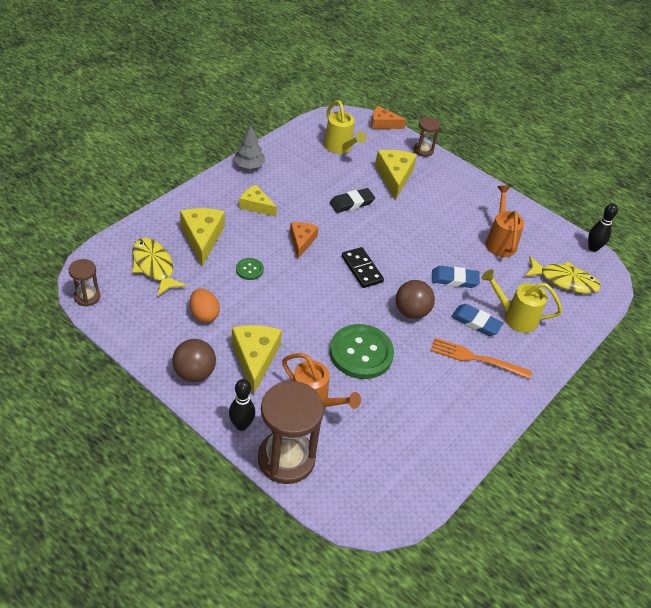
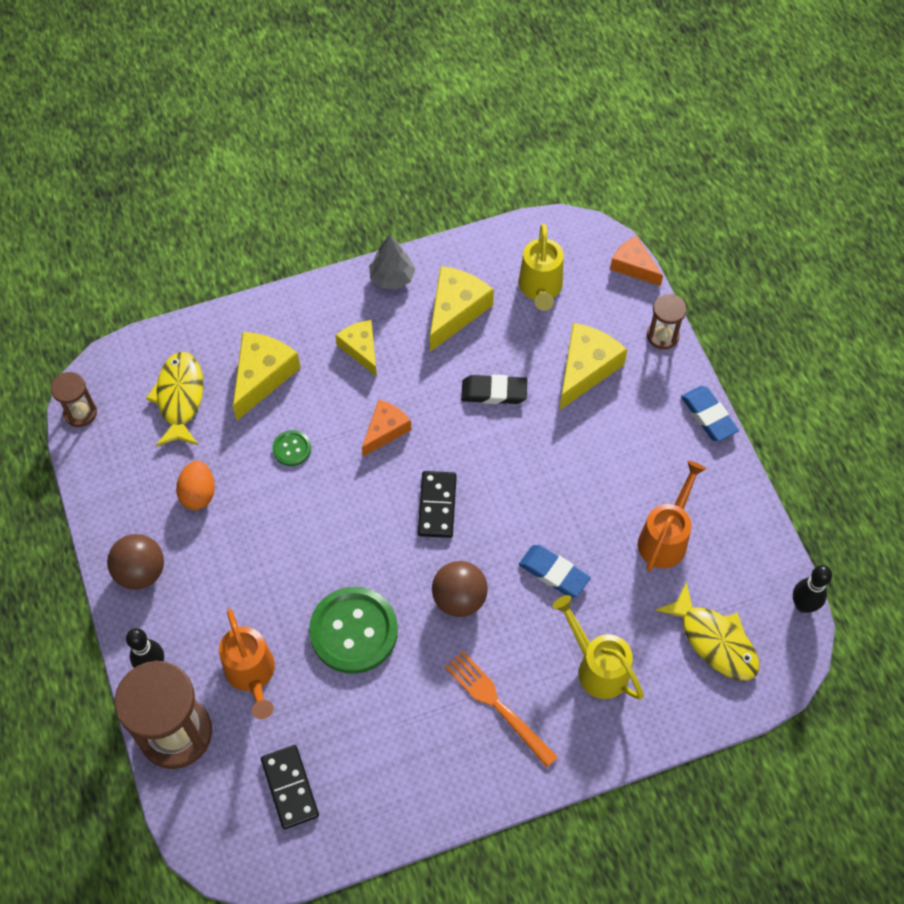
camera: 35 degrees right, 15 degrees up
yellow cheese [232,325,282,396] -> yellow cheese moved to [430,266,494,352]
blue eraser [451,304,504,336] -> blue eraser moved to [681,386,739,442]
none -> black domino [261,745,319,829]

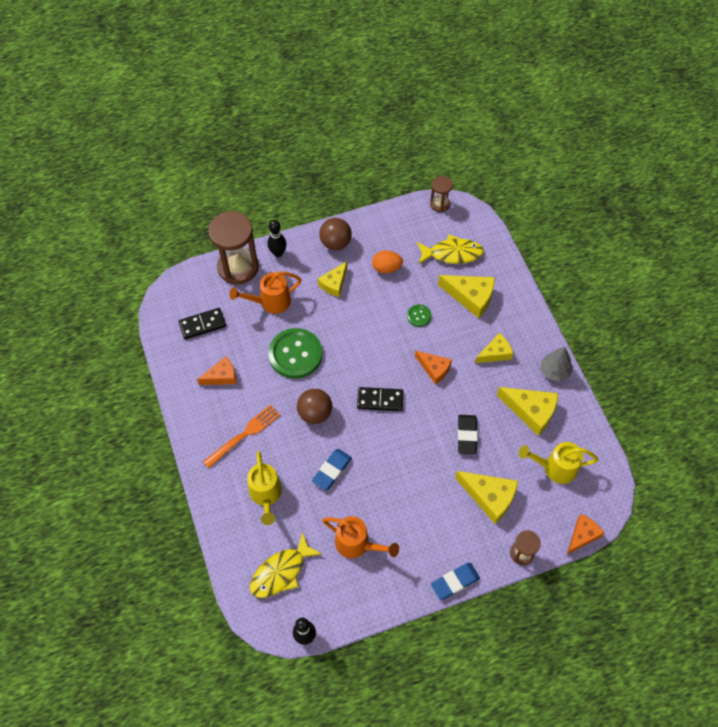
camera: 90 degrees right, 0 degrees up
yellow watering can [552,595,644,700] -> yellow watering can turned 120 degrees clockwise [247,451,282,525]
none -> orange cheese [197,356,236,385]
none -> yellow cheese [318,261,347,297]

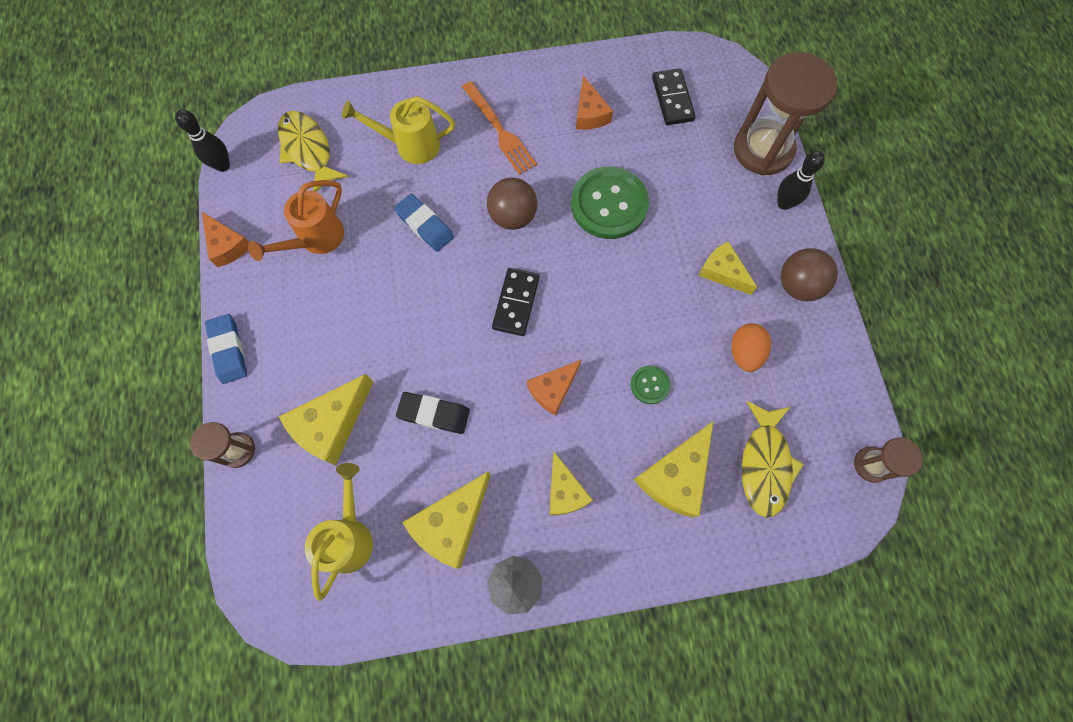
camera: 100 degrees right, 10 degrees up
orange watering can [229,271,302,314] -> none
orange cheese [567,514,605,554] -> orange cheese moved to [202,212,249,267]

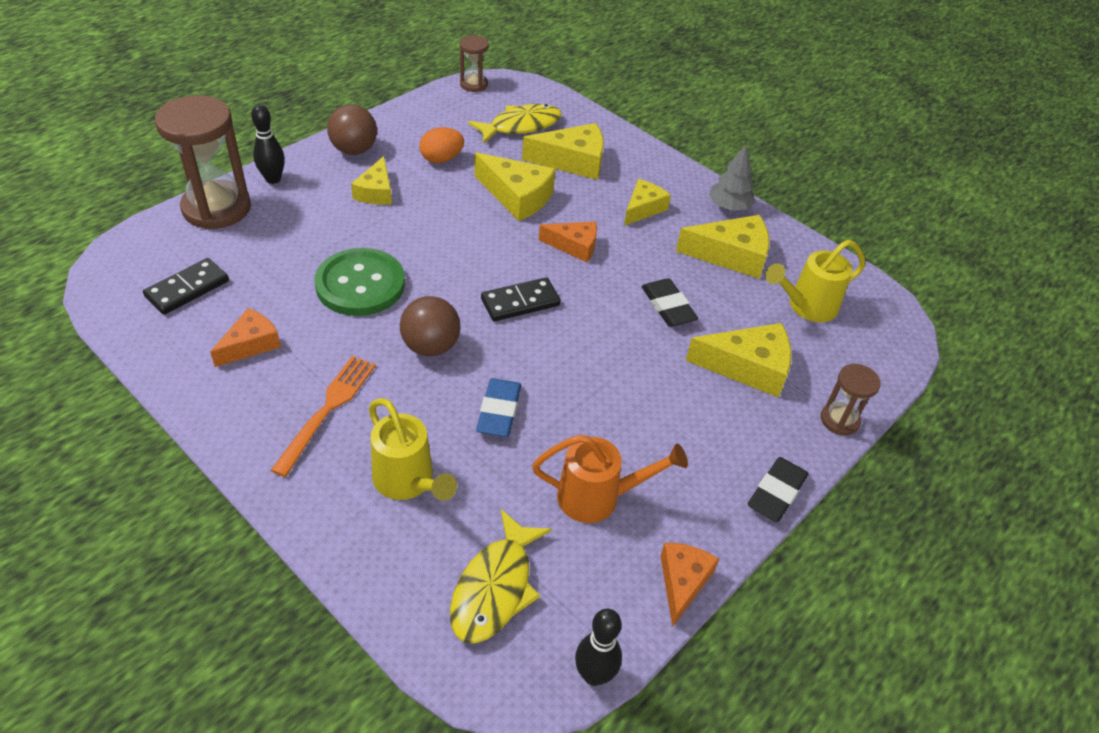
camera: 130 degrees left, 25 degrees down
blue eraser [205,314,247,384] -> black eraser [748,457,809,522]
green button [631,365,670,404] -> yellow cheese [475,152,555,221]

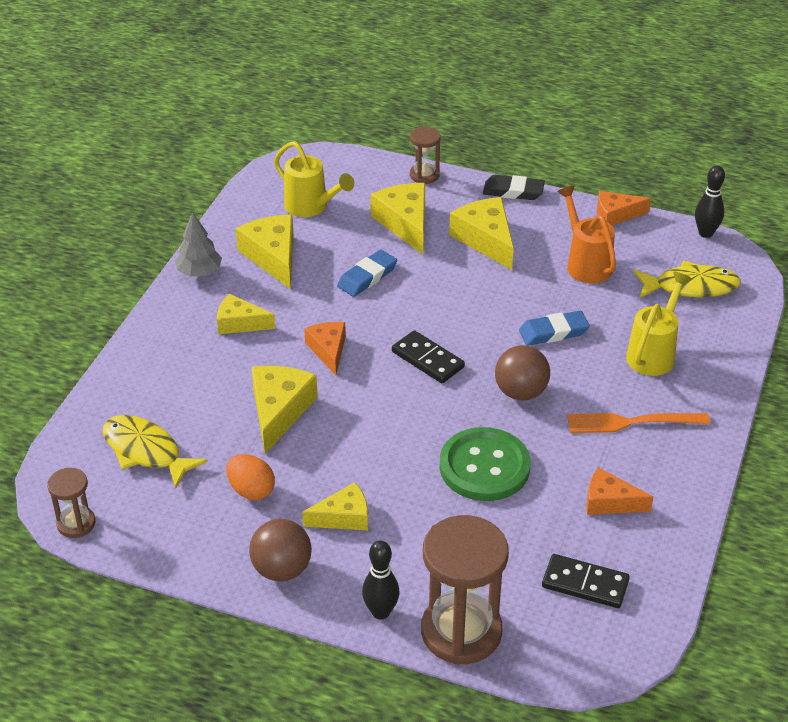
camera: 110 degrees left, 5 degrees down
yellow cheese [522,123,604,180] -> yellow cheese moved to [449,197,514,270]
black eraser [642,278,698,327] -> blue eraser [337,249,397,297]

